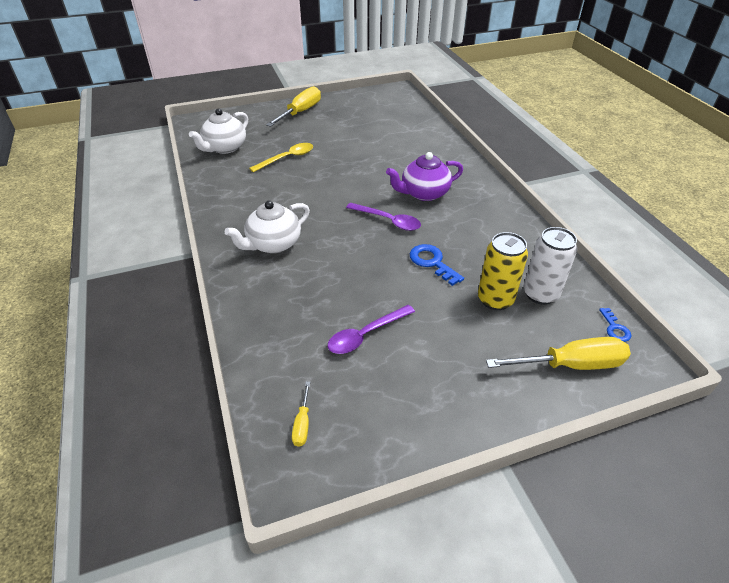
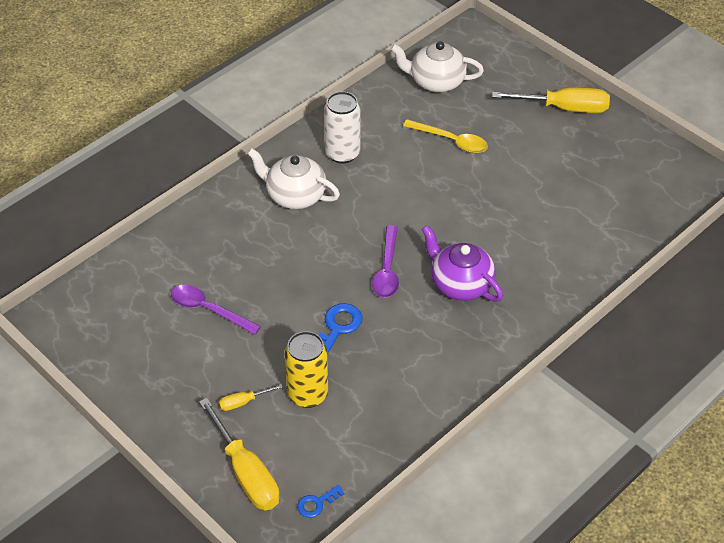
camera: 65 degrees right, 5 degrees up
yellow screwdriver [292,381,310,447] -> yellow screwdriver moved to [219,384,283,411]
white can [523,227,577,305] -> white can moved to [324,91,361,164]

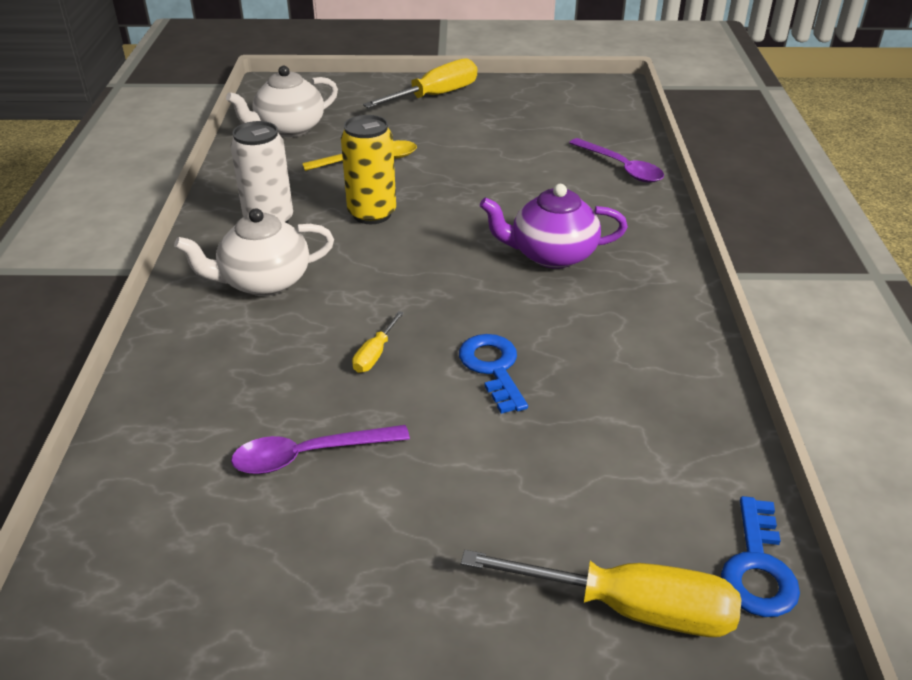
camera: 45 degrees left, 10 degrees down
yellow screwdriver [219,384,283,411] -> yellow screwdriver moved to [352,311,404,373]
yellow can [285,331,328,408] -> yellow can moved to [341,115,396,224]
blue key [297,485,344,518] -> blue key [721,496,800,617], size x1.63
purple spoon [372,225,399,298] -> purple spoon moved to [569,138,664,183]

